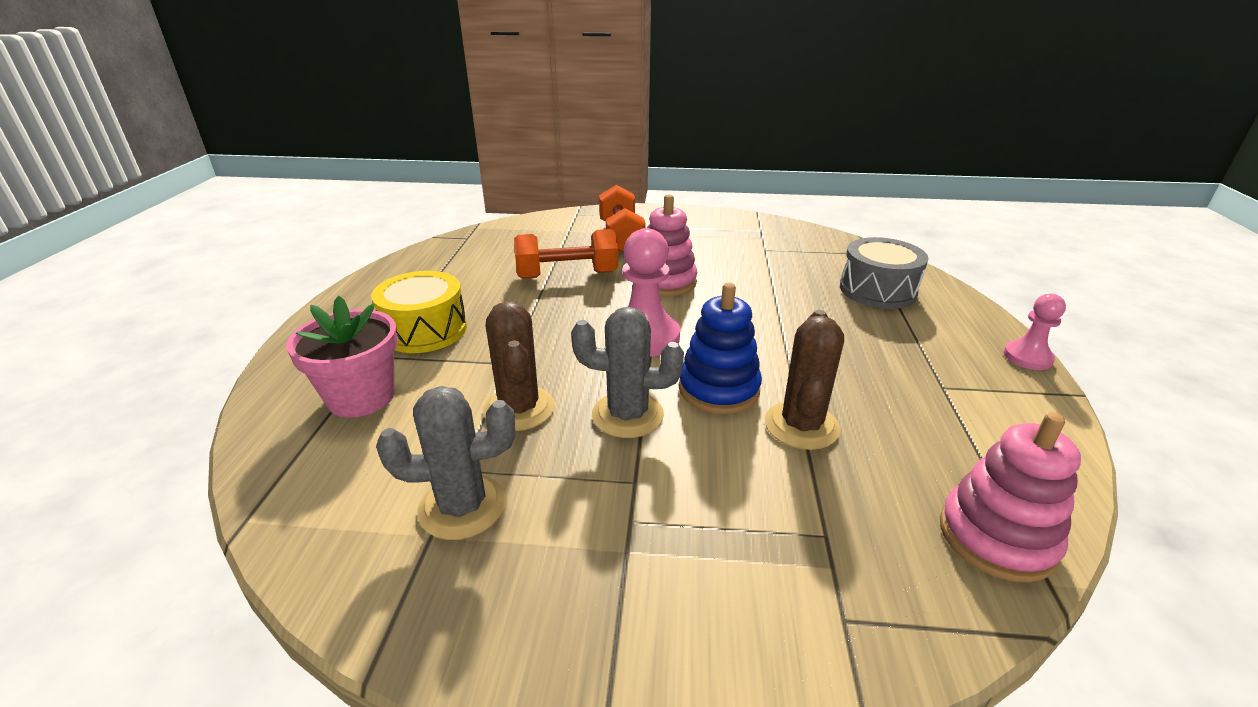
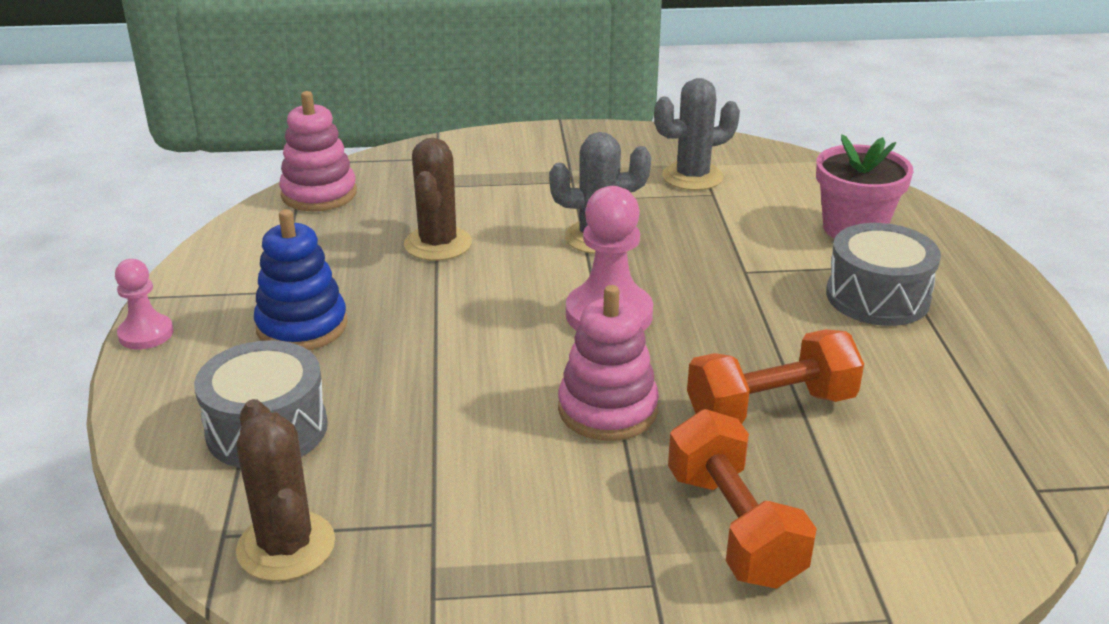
camera: 170 degrees right, 0 degrees up
yellow drum [371,271,467,353] -> grey drum [826,223,941,326]
brown cactus [483,301,555,431] -> brown cactus moved to [236,399,335,581]
blue stacking toy [679,283,762,414] -> blue stacking toy moved to [254,209,348,350]

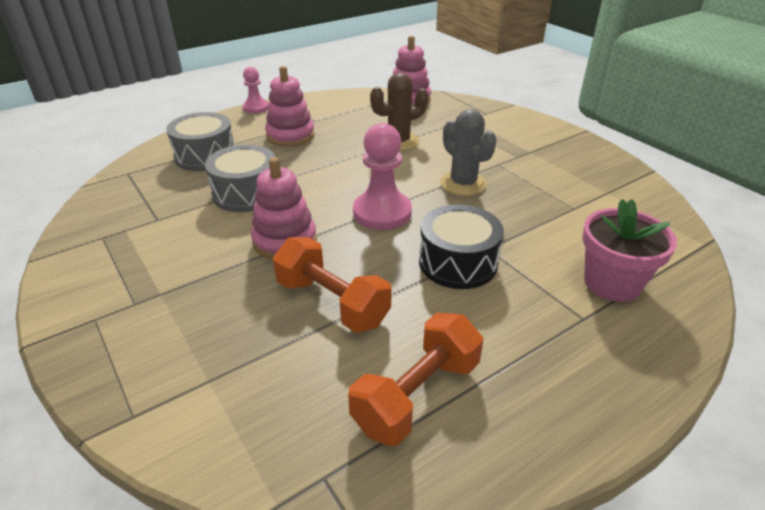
camera: 60 degrees right, 5 degrees up
brown cactus [236,399,335,581] -> none
blue stacking toy [254,209,348,350] -> pink stacking toy [265,66,315,147]
grey cactus [654,78,740,190] -> none
orange dumbbell [668,409,817,589] -> orange dumbbell moved to [348,313,483,446]
grey drum [826,223,941,326] -> grey drum moved to [205,144,275,212]
none -> black drum [419,205,504,289]

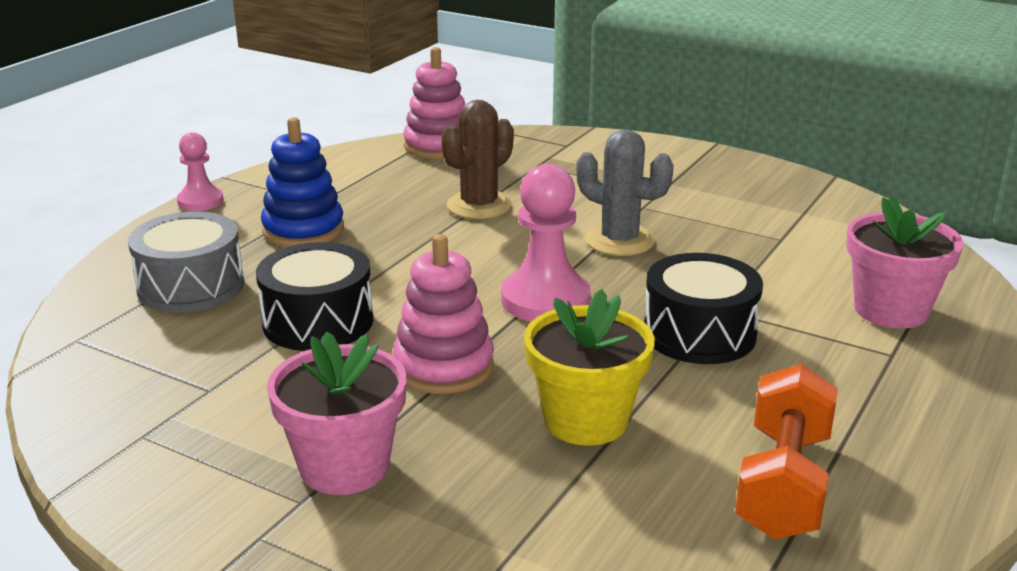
camera: 25 degrees left, 10 degrees down
grey drum [205,144,275,212] -> black drum [256,242,373,351]
pink stacking toy [265,66,315,147] -> blue stacking toy [261,117,344,247]
orange dumbbell [273,237,392,333] -> yellow flower pot [524,289,655,446]
none -> pink flower pot [267,332,407,495]

